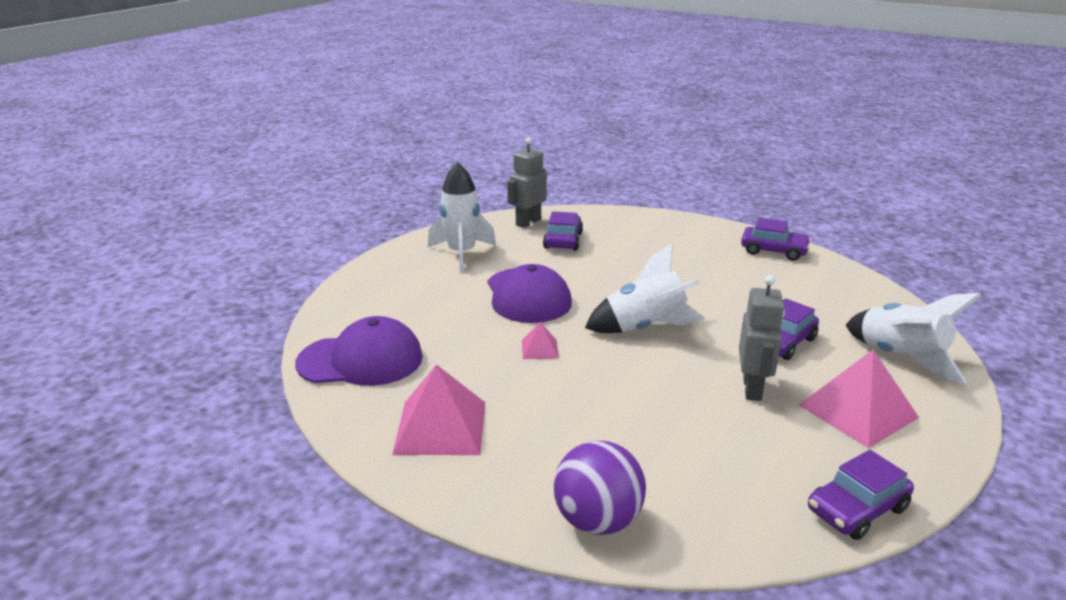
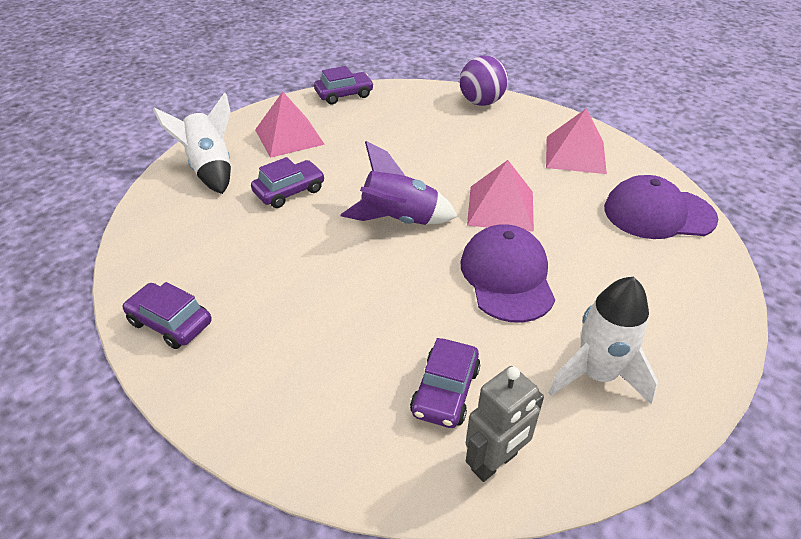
camera: 170 degrees left, 15 degrees up
pink pyramid [522,322,559,359] -> pink pyramid [467,160,534,232], size x2.06
white rocket [585,244,705,333] -> purple rocket [341,141,458,225]
grey robot [739,275,785,401] -> none

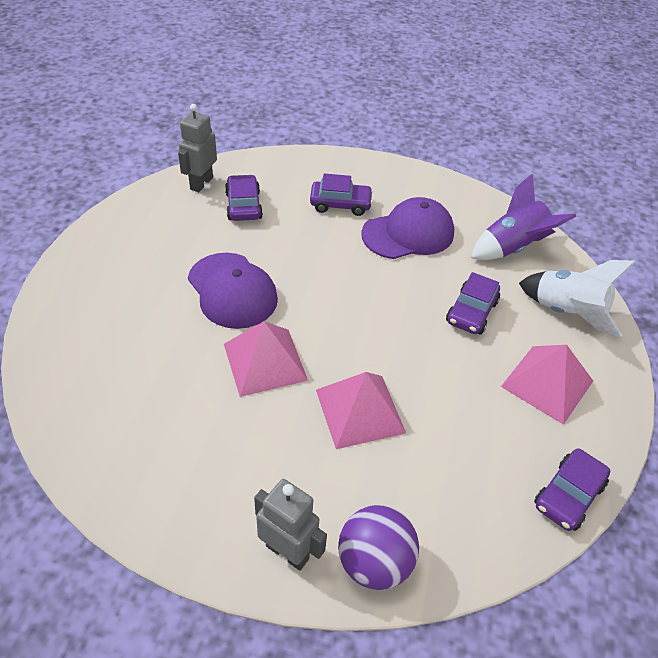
camera: 150 degrees right, 5 degrees up
purple car [123,282,212,349] -> purple car moved to [310,173,373,216]
purple rocket [341,141,458,225] -> purple rocket moved to [471,174,576,260]
pink pyramid [546,108,607,174] -> pink pyramid moved to [316,372,406,449]
white rocket [548,277,658,405] -> none
purple cap [604,175,718,239] -> purple cap moved to [362,197,454,259]
none -> grey robot [254,479,327,571]

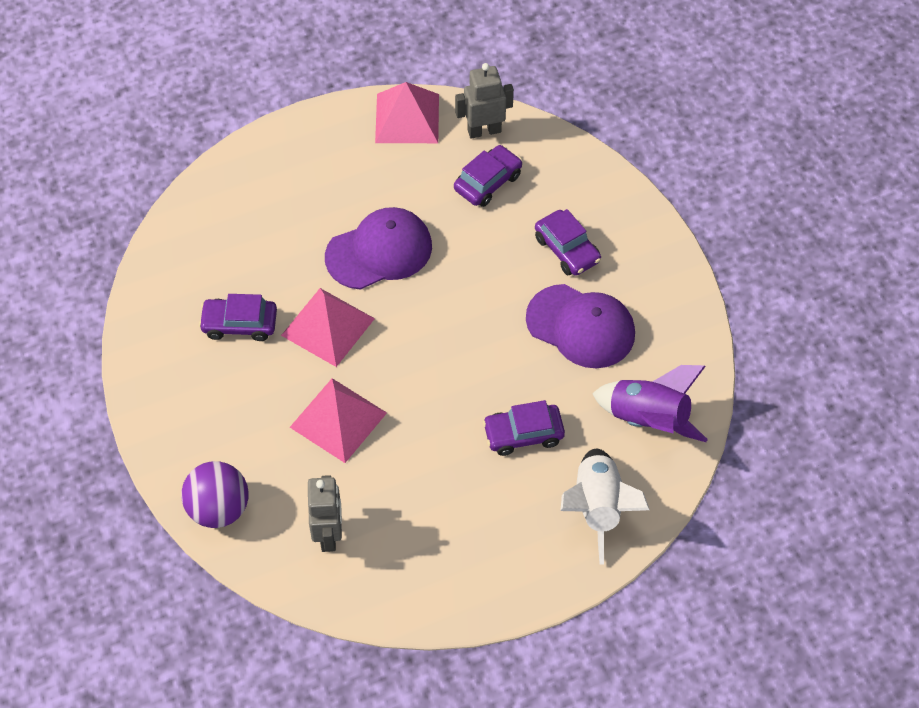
camera: 55 degrees right, 10 degrees up
purple cap [188,253,278,329] -> purple cap turned 135 degrees counterclockwise [325,207,432,290]
grey robot [254,479,327,571] -> grey robot moved to [308,475,342,552]
pink pyramid [501,345,593,425] -> pink pyramid moved to [375,82,439,143]
purple car [534,448,610,531] -> purple car moved to [199,294,277,341]

